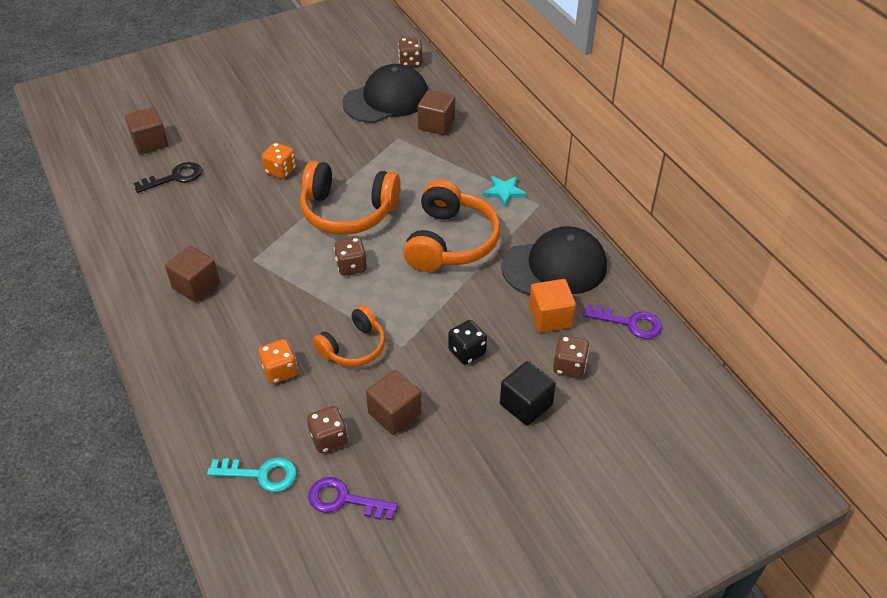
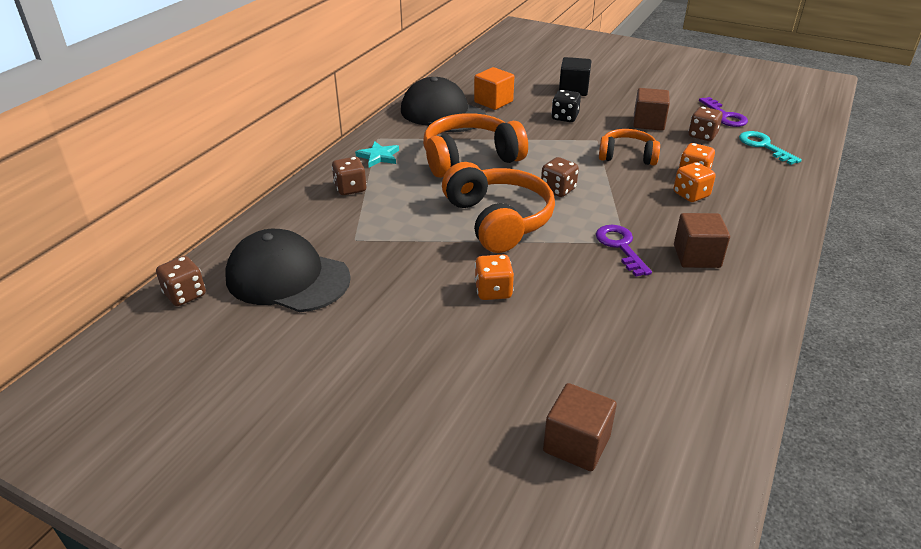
camera: 125 degrees left, 10 degrees down
black key [134,162,202,193] -> none
brown cube [417,90,455,135] -> none
brown dice [553,335,590,378] -> brown dice moved to [332,157,367,195]
purple key [583,304,662,339] -> purple key moved to [596,225,652,277]
none -> orange dice [674,162,716,202]

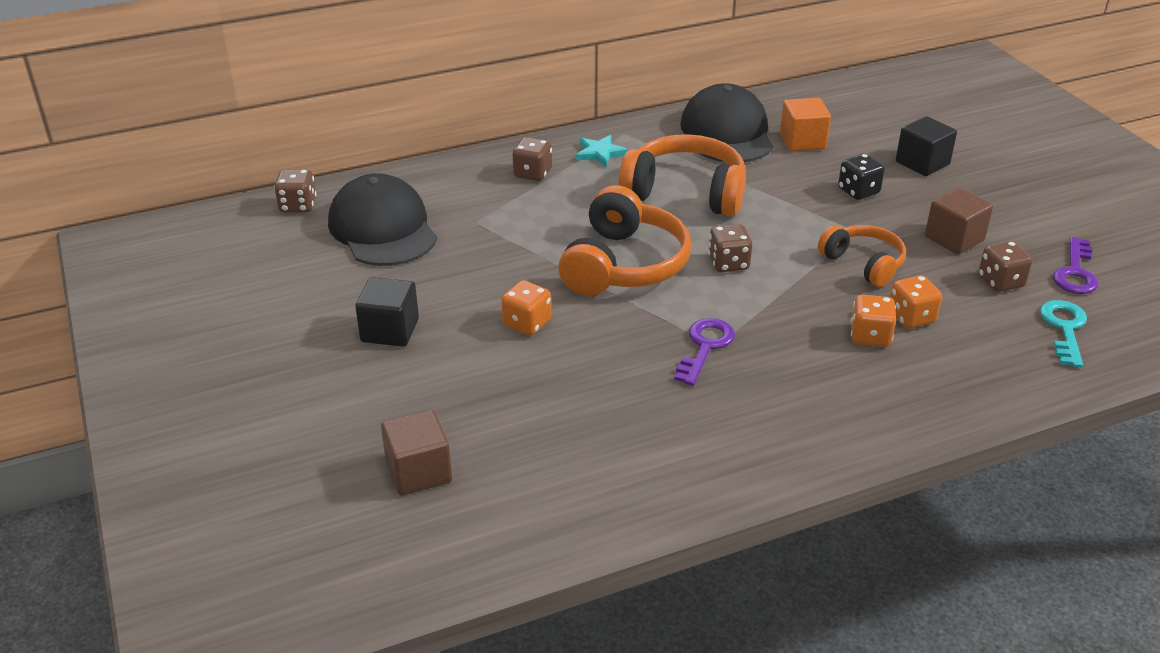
camera: 40 degrees right, 0 degrees up
brown cube [674,213,730,268] -> none
none -> black cube [355,277,419,347]

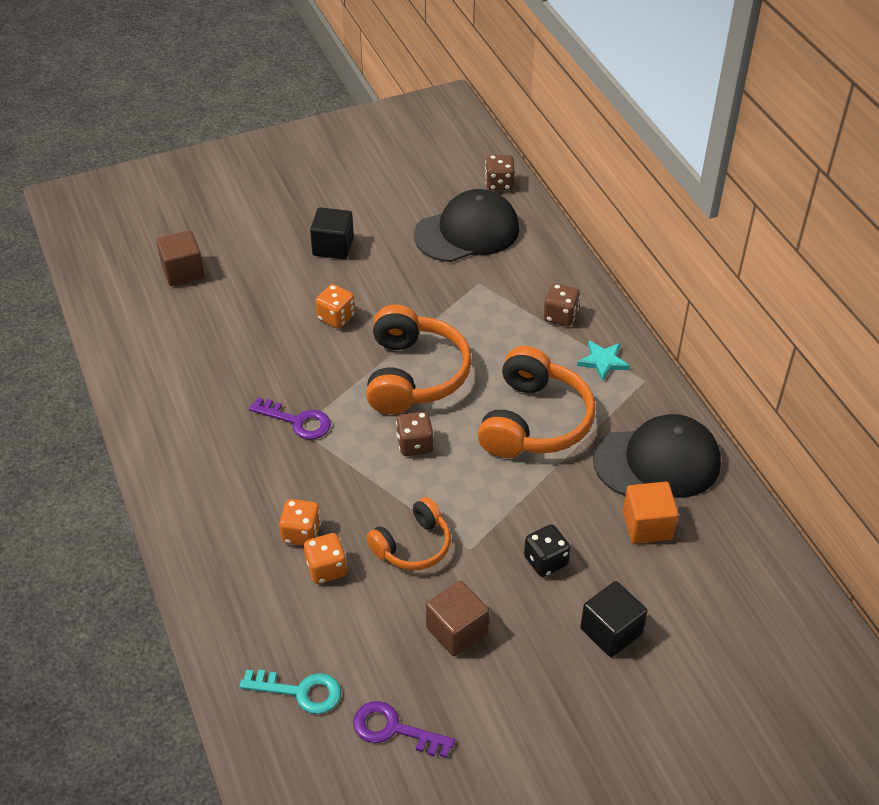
camera: 90 degrees right, 10 degrees up
orange headphones [558,185,691,296] -> orange headphones turned 105 degrees counterclockwise [366,304,472,414]
brown dice [978,241,1032,292] -> none

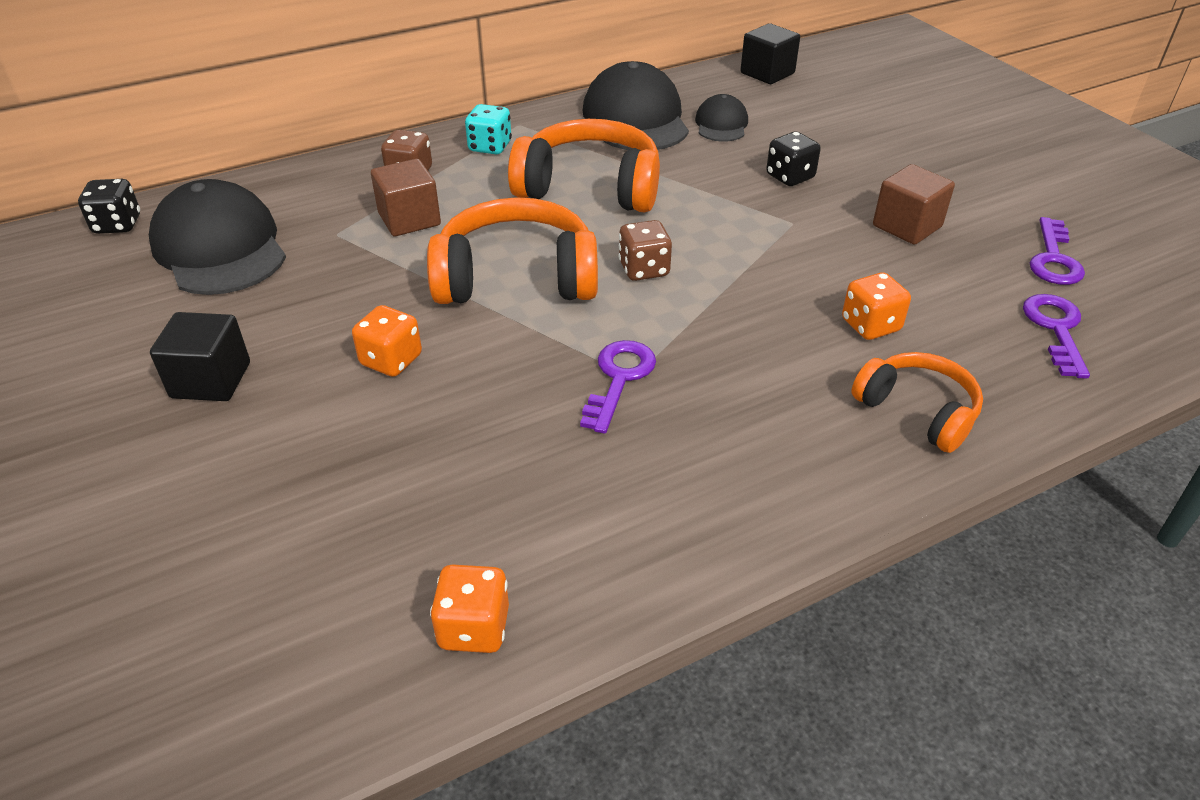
camera: 95 degrees left, 5 degrees down
brown cube [156,230,204,286] -> brown cube moved to [371,159,441,236]
turquoise key [239,669,341,714] -> purple key [1023,294,1090,378]
orange dice [279,499,321,546] -> orange dice moved to [430,564,509,653]
orange headphones [366,497,451,570] -> orange headphones moved to [851,352,983,453]
brown dice [485,155,515,190] -> black dice [78,179,140,234]
turquoise star [577,341,630,382] -> turquoise dice [465,104,512,154]
black cube [580,581,647,657] -> black cube moved to [740,23,800,84]
orange cube [623,482,679,544] -> black cap [695,94,748,142]

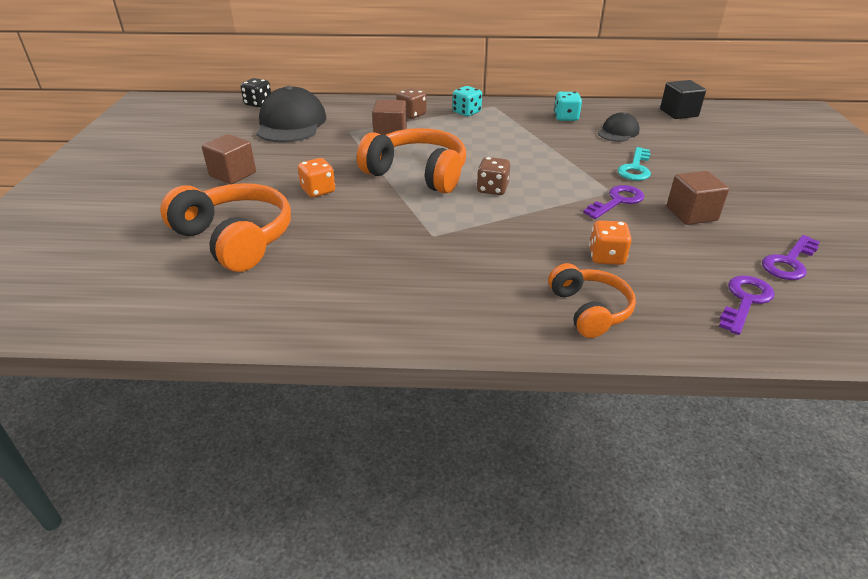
camera: 30 degrees right, 5 degrees down
black cube [150,312,250,401] -> brown cube [202,134,256,184]
orange dice [430,564,509,653] -> none
orange headphones [508,119,660,213] -> orange headphones moved to [160,183,291,272]
purple key [580,340,656,434] -> purple key moved to [583,185,644,219]
black cap [582,61,689,150] -> turquoise dice [554,91,582,121]
black dice [766,132,821,186] -> turquoise key [617,147,651,181]

